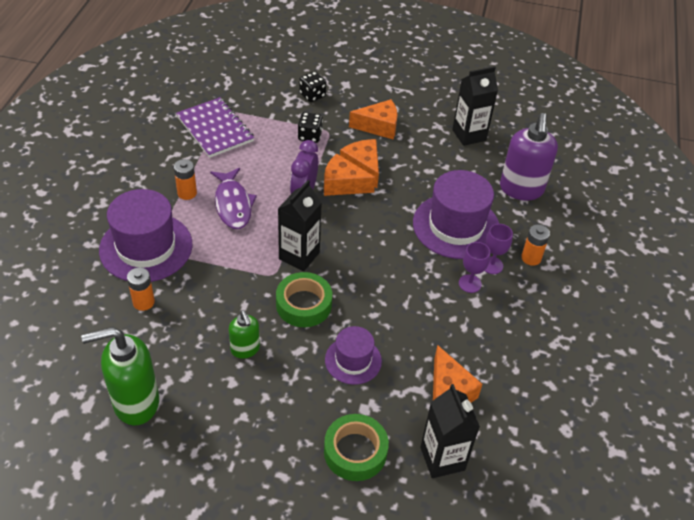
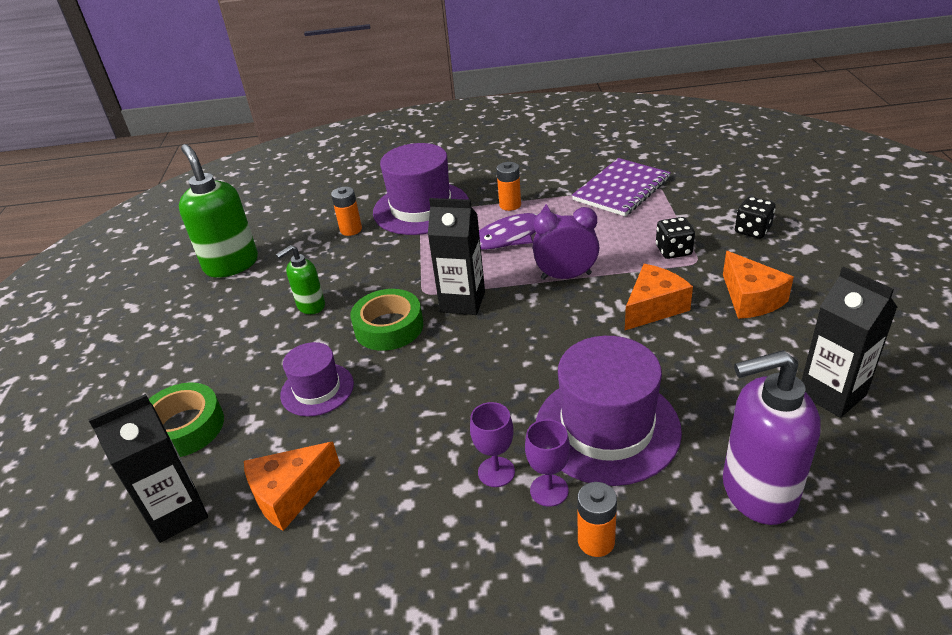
camera: 80 degrees right, 10 degrees down
orange cheese [324,154,376,196] -> none

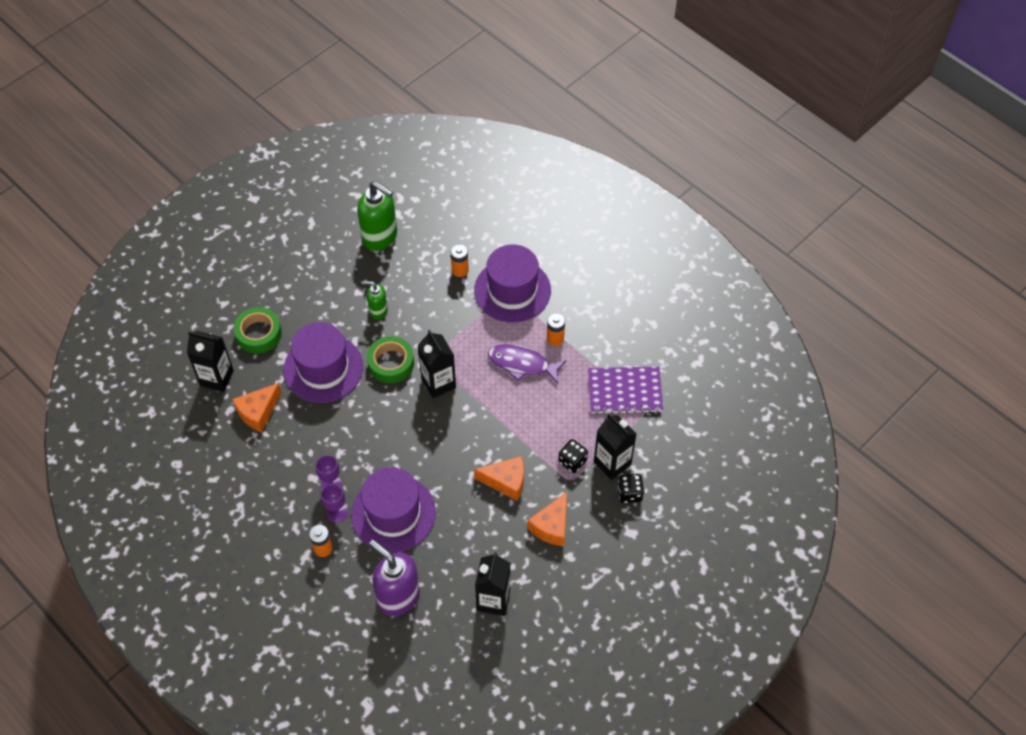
camera: 45 degrees right, 20 degrees up
green soap dispenser [179,144,258,278] -> green soap dispenser turned 105 degrees clockwise [357,181,397,251]
orange cheese [244,442,340,531] -> orange cheese turned 60 degrees counterclockwise [232,383,282,433]
purple hat [280,342,354,417] -> purple hat [283,322,363,403], size x1.77
purple clock [533,207,599,280] -> none
none -> black carton [594,413,636,480]

